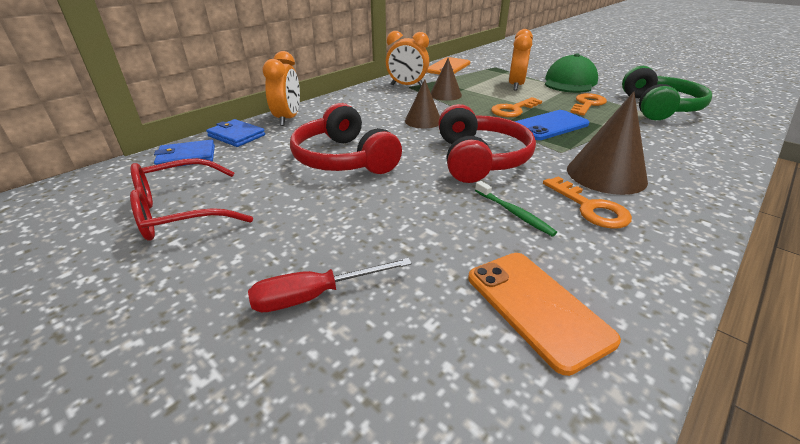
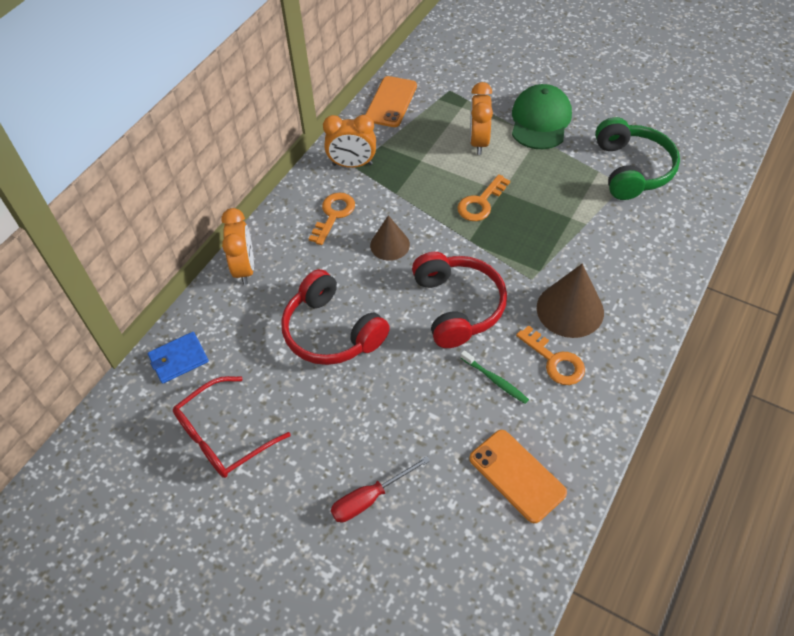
camera: 10 degrees left, 20 degrees up
blue wallet [206,119,265,147] -> none
brown cone [431,58,462,101] -> none
blue phone [514,110,589,140] -> none
orange key [570,93,607,116] -> orange key moved to [309,193,355,245]

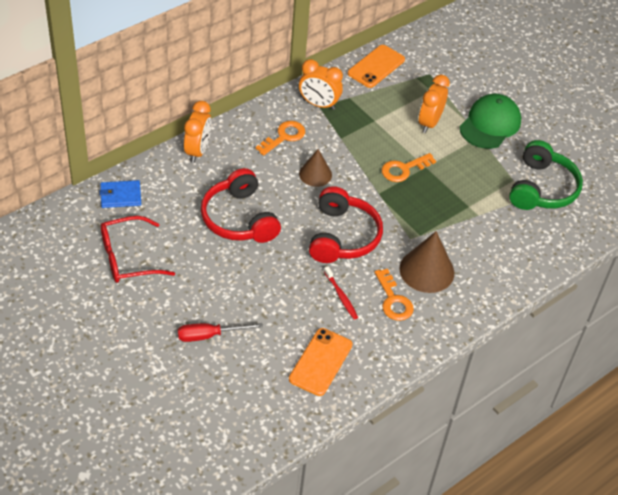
camera: 15 degrees right, 5 degrees down
green toothbrush [460,350,529,404] -> red toothbrush [324,266,358,320]
orange phone [469,430,567,523] -> orange phone turned 45 degrees clockwise [289,328,353,396]

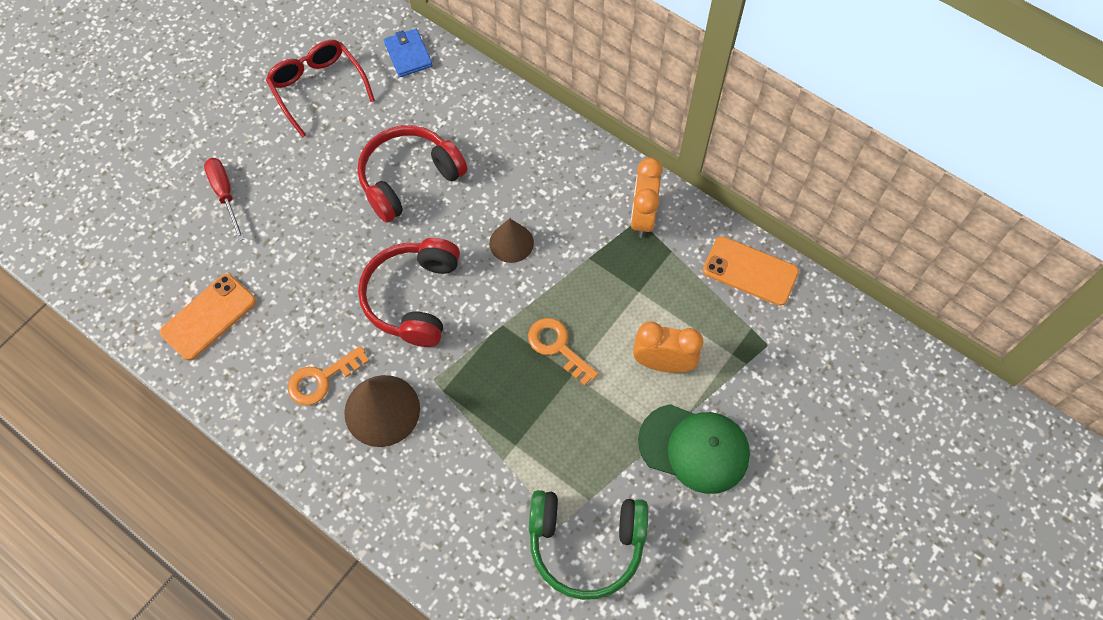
camera: 80 degrees right, 15 degrees up
orange clock [184,101,212,163] -> none
orange key [256,121,305,156] -> none
orange phone [289,328,353,396] -> orange phone turned 60 degrees counterclockwise [160,274,256,361]
red headphones [309,186,383,263] -> red headphones turned 105 degrees clockwise [358,238,460,347]
red toothbrush [324,266,358,320] -> none

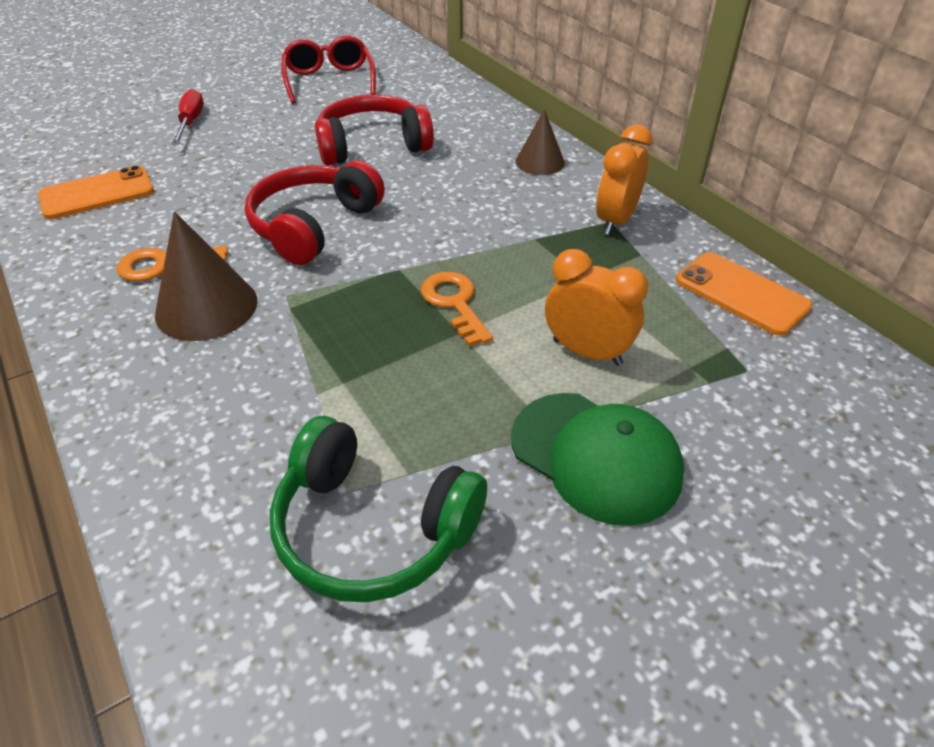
camera: 20 degrees right, 20 degrees down
blue wallet [384,29,433,77] -> none
brown cone [489,218,534,263] -> brown cone moved to [516,109,565,175]

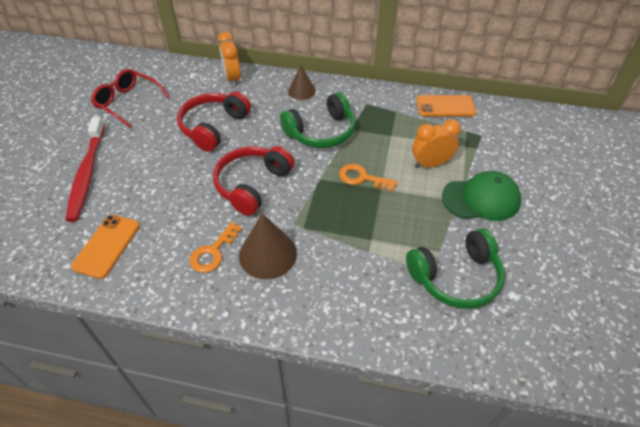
camera: 45 degrees left, 5 degrees up
red screwdriver [171,89,204,145] -> red toothbrush [66,117,105,222]
red headphones [245,160,385,265] -> red headphones turned 45 degrees clockwise [213,146,294,216]
orange clock [596,124,652,235] -> orange clock moved to [218,32,241,87]
none -> green headphones [280,92,356,148]

